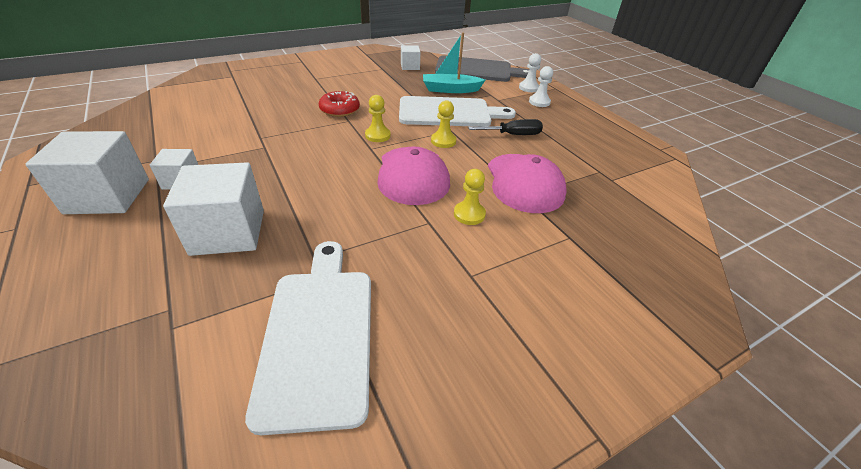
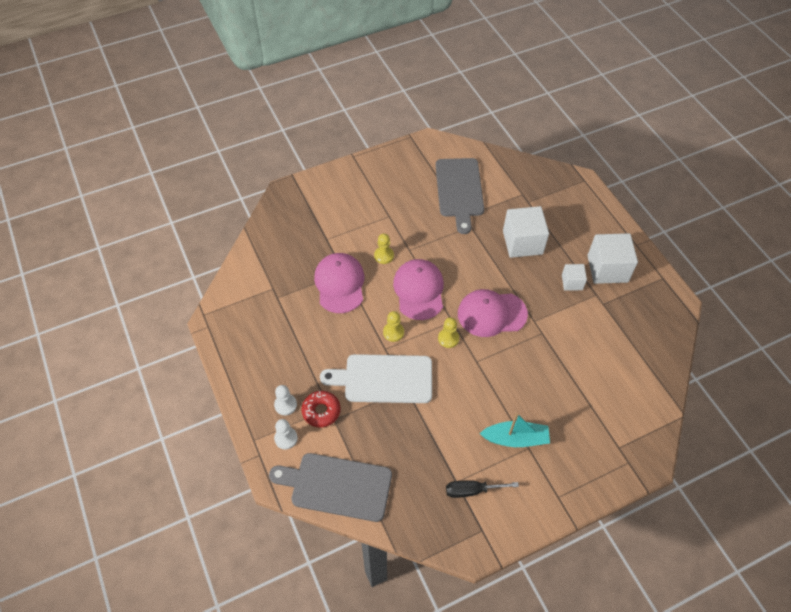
camera: 175 degrees left, 15 degrees up
white cutting board [245,241,371,435] -> grey cutting board [436,158,484,234]
red donut [319,91,360,117] -> red donut moved to [302,391,341,427]
white cube [401,45,421,70] -> none
turquoise boat [423,33,485,93] -> turquoise boat moved to [479,413,550,447]
black screwdriver [468,119,543,135] -> black screwdriver moved to [446,480,519,498]
none -> pink cap [458,289,528,337]

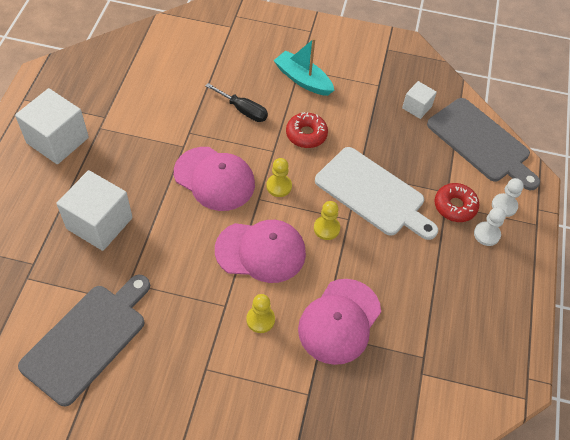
camera: 145 degrees left, 0 degrees up
pink cap [393,259,444,320] -> pink cap turned 120 degrees counterclockwise [215,220,306,283]
black screwdriver [446,480,519,498] -> black screwdriver moved to [205,83,268,122]
white cube [562,264,587,290] -> white cube moved to [402,81,437,119]
none -> red donut [286,112,328,148]

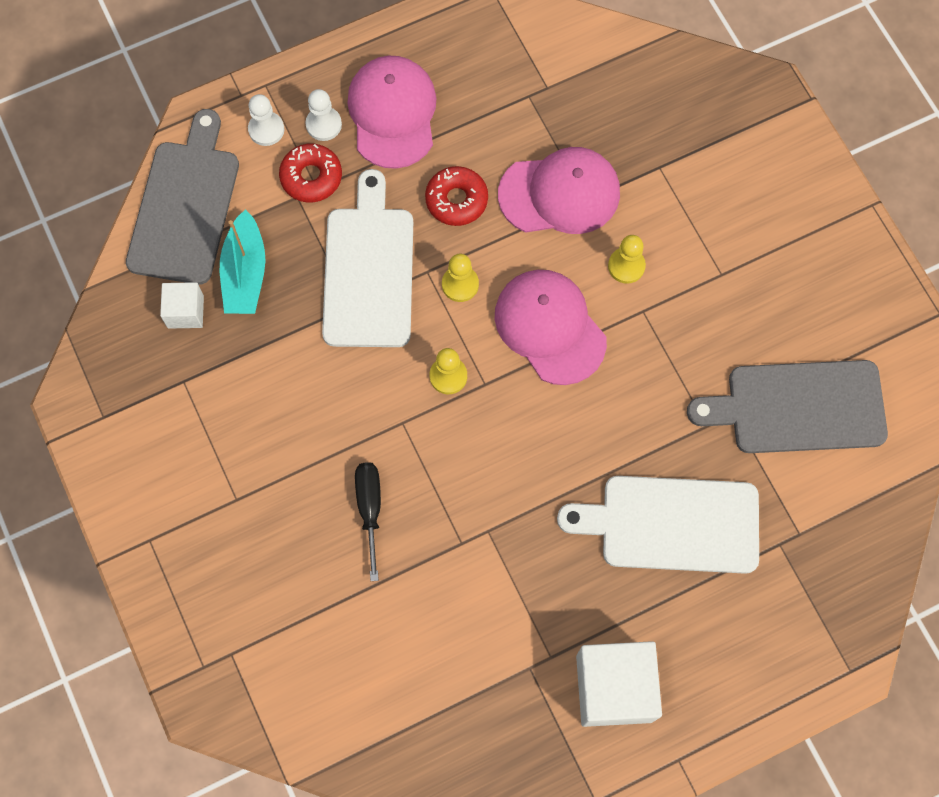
camera: 125 degrees left, 15 degrees up
white cube [56,170,133,251] -> white cutting board [557,476,759,574]
pink cap [174,147,255,211] -> pink cap moved to [347,56,436,169]
turquoise boat [274,38,335,96] -> turquoise boat moved to [220,209,265,314]
red donut [286,112,328,148] -> red donut moved to [425,166,488,226]

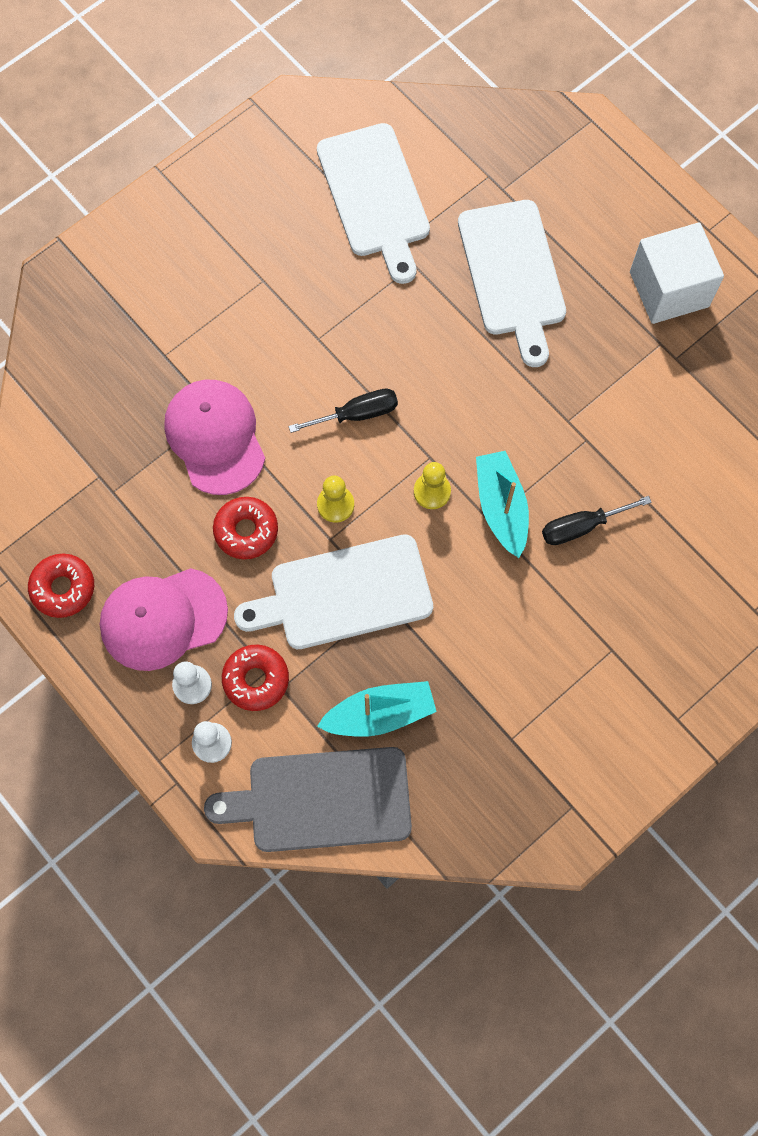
camera: 105 degrees left, 0 degrees up
white cube [160,282,204,329] -> none
pink cap [495,270,607,385] -> black screwdriver [289,389,398,433]
yellow pawn [608,235,646,284] -> none
grey cutting board [687,360,888,453] -> white cutting board [317,123,430,284]
none -> red donut [28,553,94,618]
none -> turquoise boat [476,451,529,558]

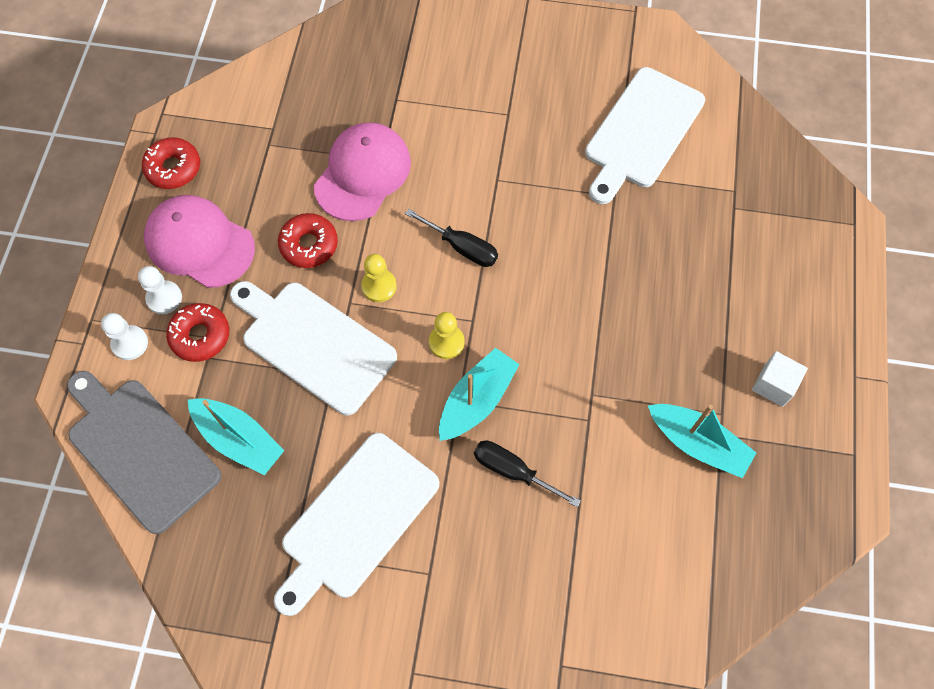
camera: 50 degrees right, 5 degrees down
white cutting board [458,200,566,367] -> white cutting board moved to [274,433,439,616]
white cube [630,222,724,324] -> white cube [752,351,808,407], size x0.53
none -> turquoise boat [648,404,756,478]

